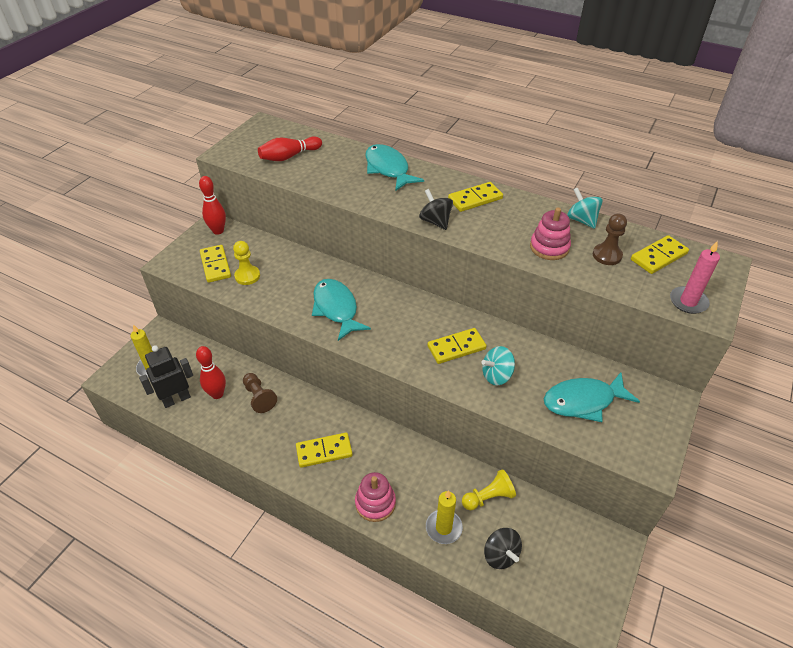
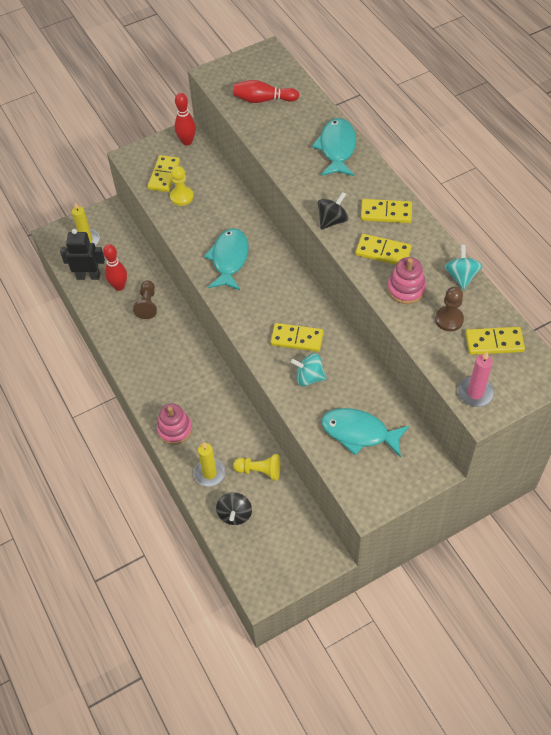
camera: 35 degrees right, 10 degrees up
yellow domino [296,433,353,468] -> yellow domino moved to [356,234,412,265]
black spinning top [419,189,453,230] -> black spinning top turned 45 degrees clockwise [318,192,348,230]

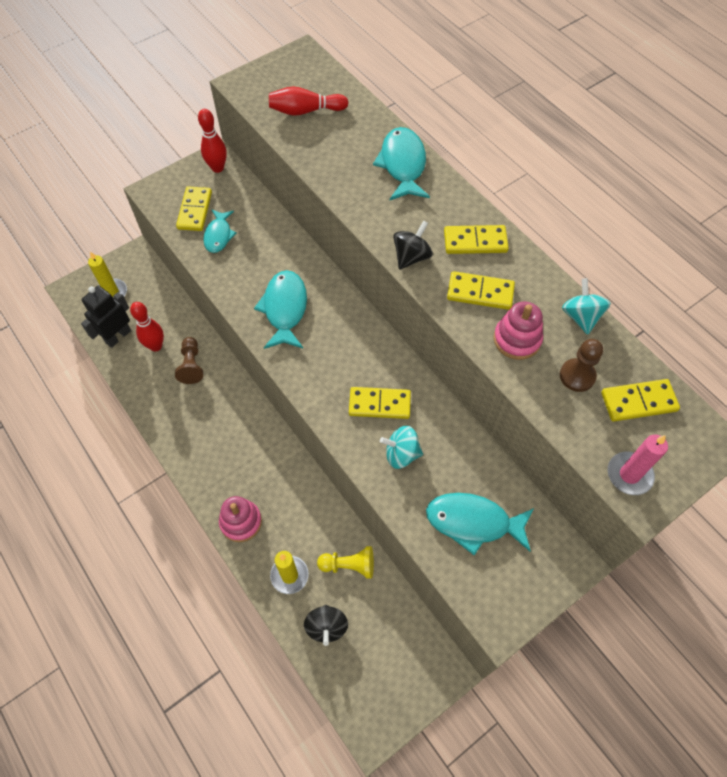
camera: 10 degrees left, 5 degrees up
black robot [60,229,105,280] -> black robot turned 45 degrees counterclockwise [81,285,131,348]
yellow pawn [170,166,194,206] -> turquoise fish [203,209,237,253]

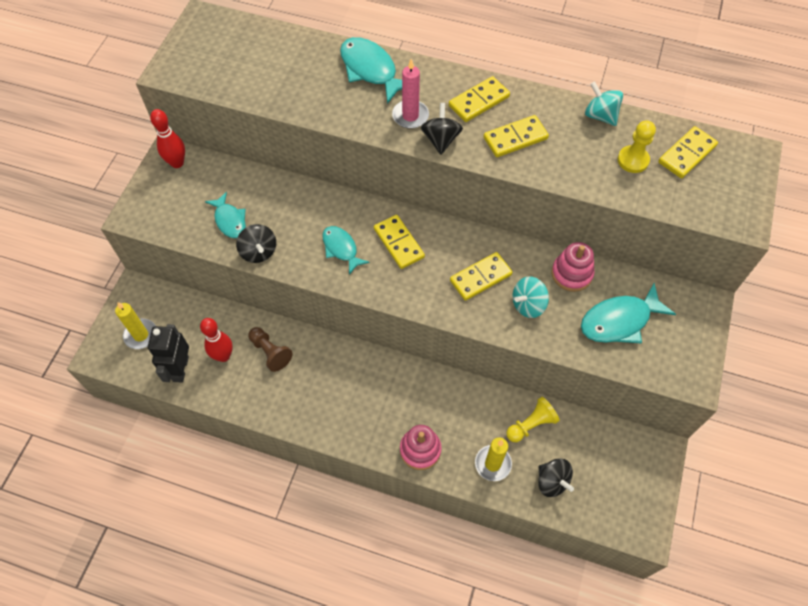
camera: 35 degrees left, 0 degrees up
yellow domino [176,186,212,231] -> yellow domino moved to [374,215,425,269]
turquoise fish [254,270,307,349] -> turquoise fish [322,226,370,275], size x0.64
red bowling pin [269,87,348,116] -> none
pink stacking toy [493,302,543,360] -> pink stacking toy moved to [552,242,595,292]
brown pawn [560,339,603,392] -> yellow pawn [618,120,656,173]
pink candle [608,435,668,495] -> pink candle moved to [392,59,429,129]
none -> black spinning top [236,224,276,263]

